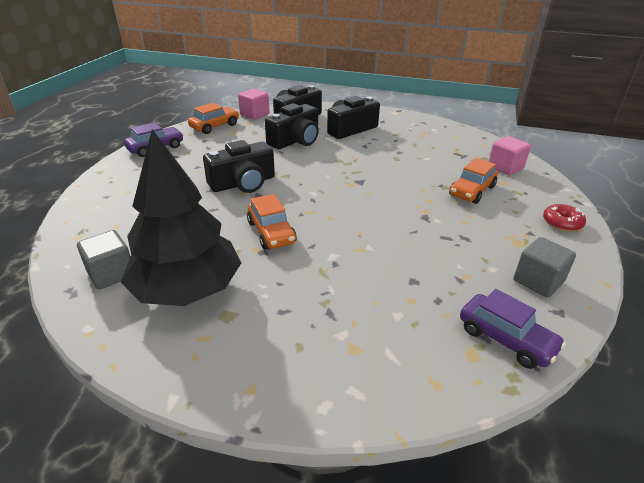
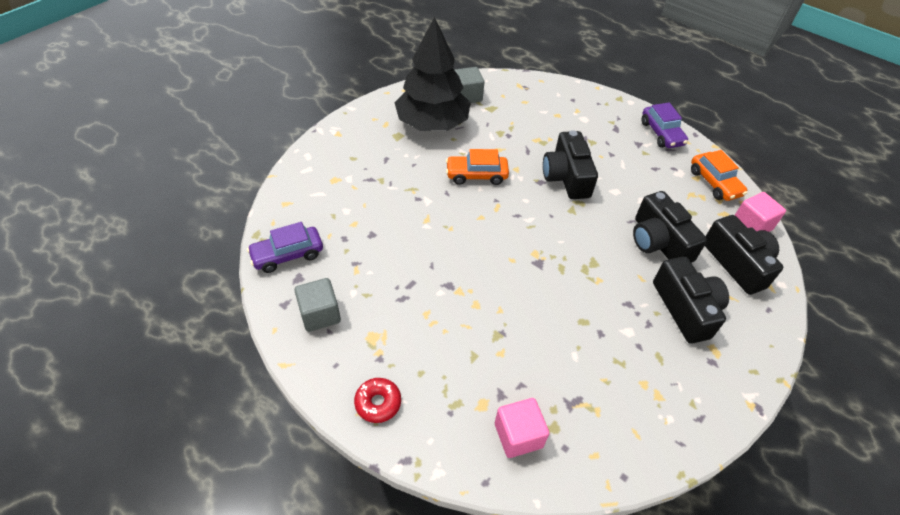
camera: 110 degrees right, 15 degrees up
orange car [449,158,498,204] -> none

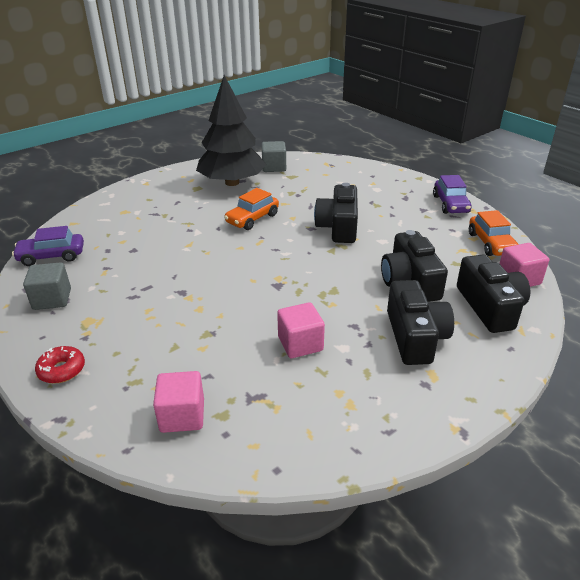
camera: 15 degrees right, 15 degrees down
orange car [446,149,509,185] -> orange car turned 60 degrees counterclockwise [224,188,279,230]
none -> pink cube [277,302,325,358]

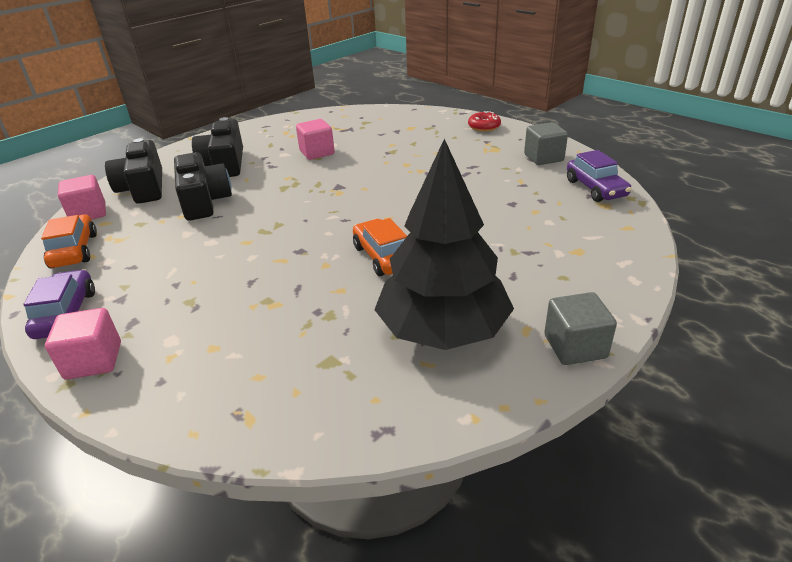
camera: 175 degrees right, 0 degrees up
purple car [12,226,84,266] -> purple car turned 90 degrees clockwise [567,150,632,202]
pink cube [153,371,204,433] -> pink cube moved to [45,308,121,380]
orange car [224,188,279,230] -> orange car turned 60 degrees counterclockwise [353,218,407,276]
grey cube [261,141,286,172] -> grey cube moved to [544,292,617,365]
black camera [314,183,358,243] -> none

